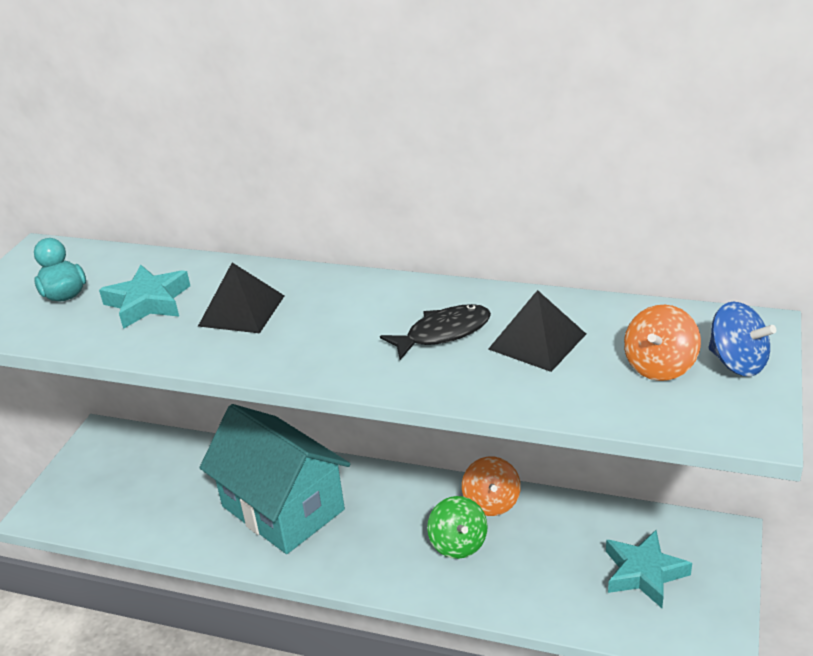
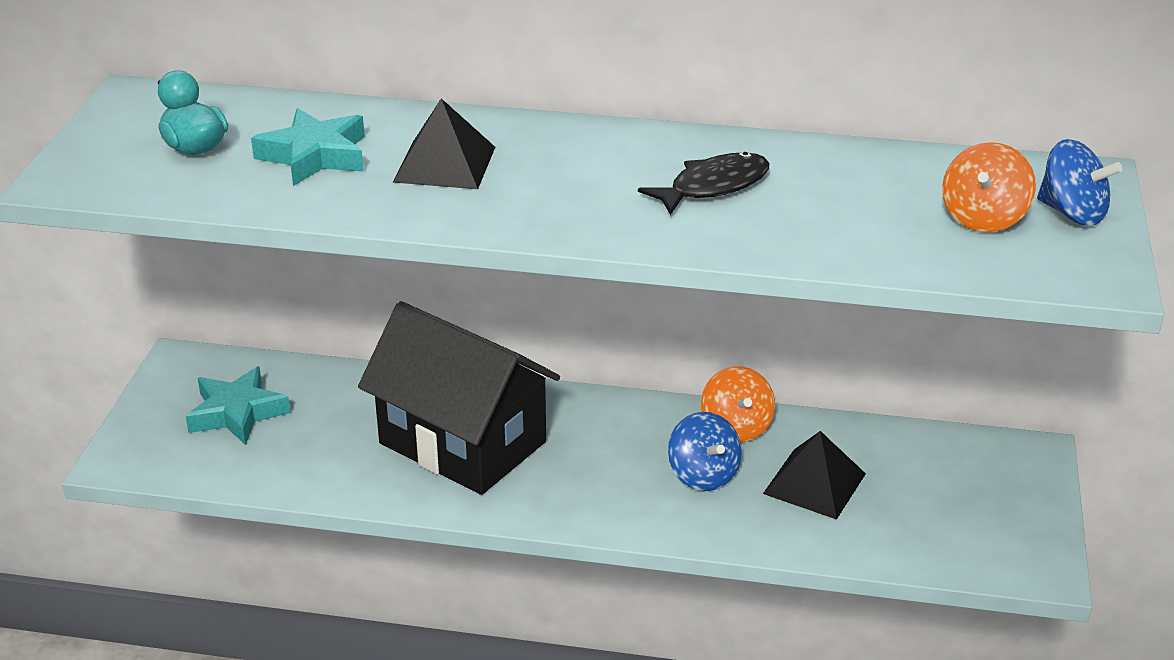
camera: 10 degrees left, 0 degrees up
turquoise house [200,404,350,554] -> black house [358,301,560,495]
green spinning top [427,496,488,559] -> blue spinning top [668,412,742,491]
black pyramid [488,290,586,372] -> black pyramid moved to [763,431,866,520]
turquoise star [606,530,692,608] -> turquoise star moved to [186,366,291,445]

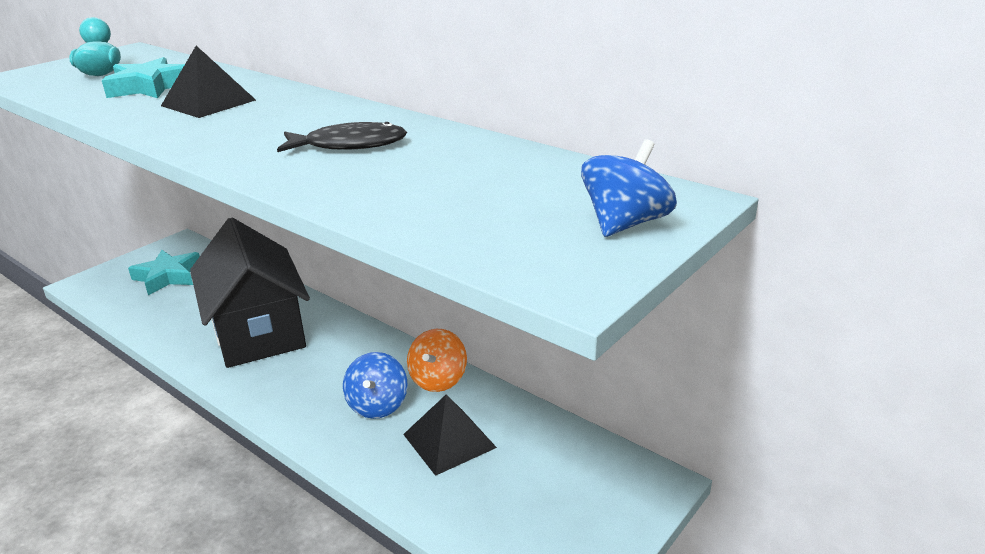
camera: 30 degrees right, 5 degrees down
orange spinning top [942,142,1036,232] -> none
blue spinning top [1037,139,1122,226] -> blue spinning top turned 120 degrees counterclockwise [581,139,677,237]

